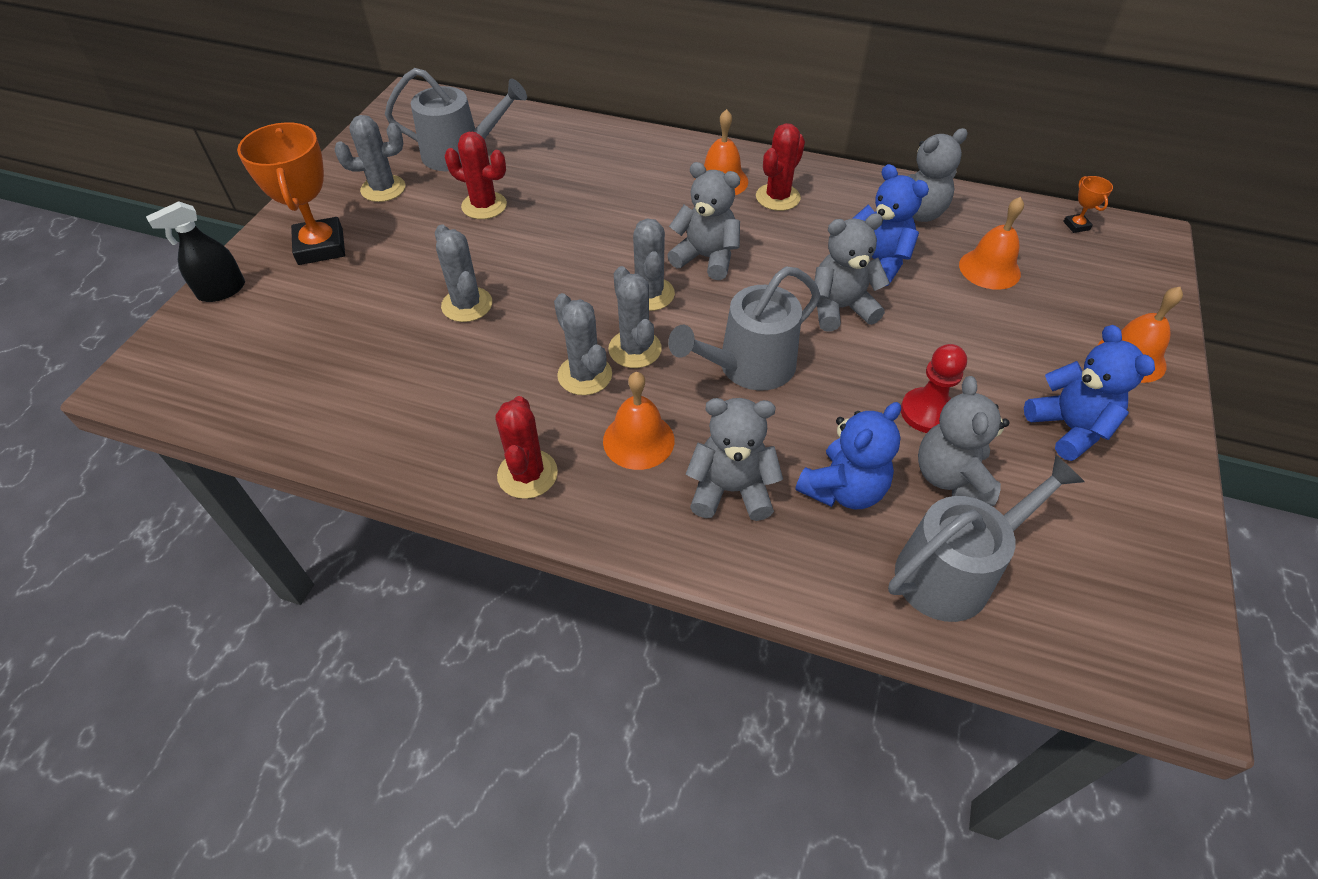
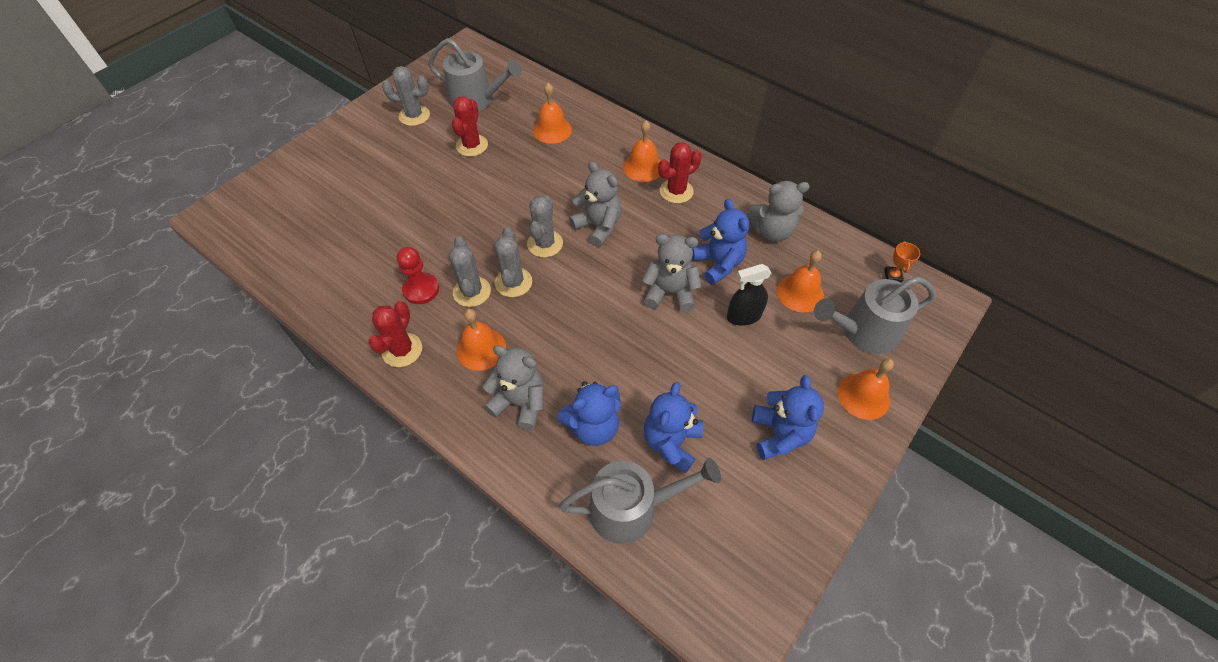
camera: 20 degrees right, 5 degrees up
black spray bottle [146,201,245,302] -> black spray bottle moved to [727,264,772,326]
orange trophy [237,122,345,265] -> none
grey cactus [435,224,492,322] -> none
red cactus [445,132,507,219] -> red cactus turned 60 degrees clockwise [452,96,488,157]
grey watering can [668,267,820,391] -> grey watering can moved to [814,277,935,354]
red pawn [901,344,967,433] -> red pawn moved to [397,247,439,304]
grey teddy bear [918,376,1010,506] -> blue teddy bear [644,382,703,473]
none -> orange bell [533,83,572,144]

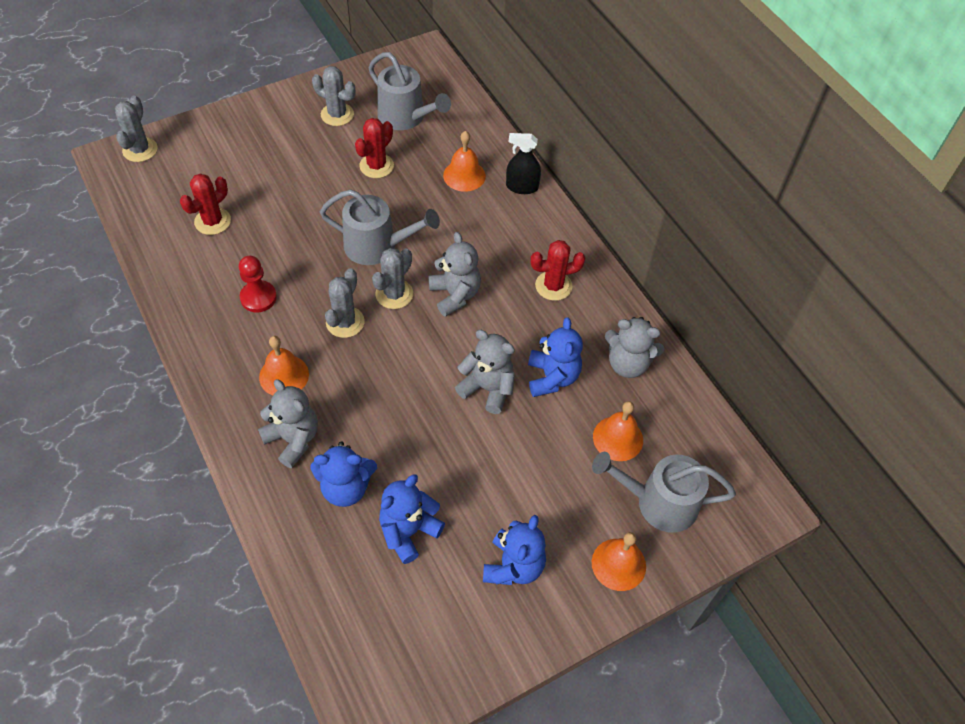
camera: 20 degrees right, 0 degrees up
red cactus [368,301,422,367] -> red cactus moved to [180,174,231,235]
grey cactus [449,236,491,307] -> grey cactus moved to [115,95,158,162]
grey watering can [559,457,721,544] -> grey watering can moved to [320,190,440,265]
orange bell [623,120,661,182] -> none
black spray bottle [727,264,772,326] -> black spray bottle moved to [506,133,541,194]
orange trophy [885,241,920,283] -> none

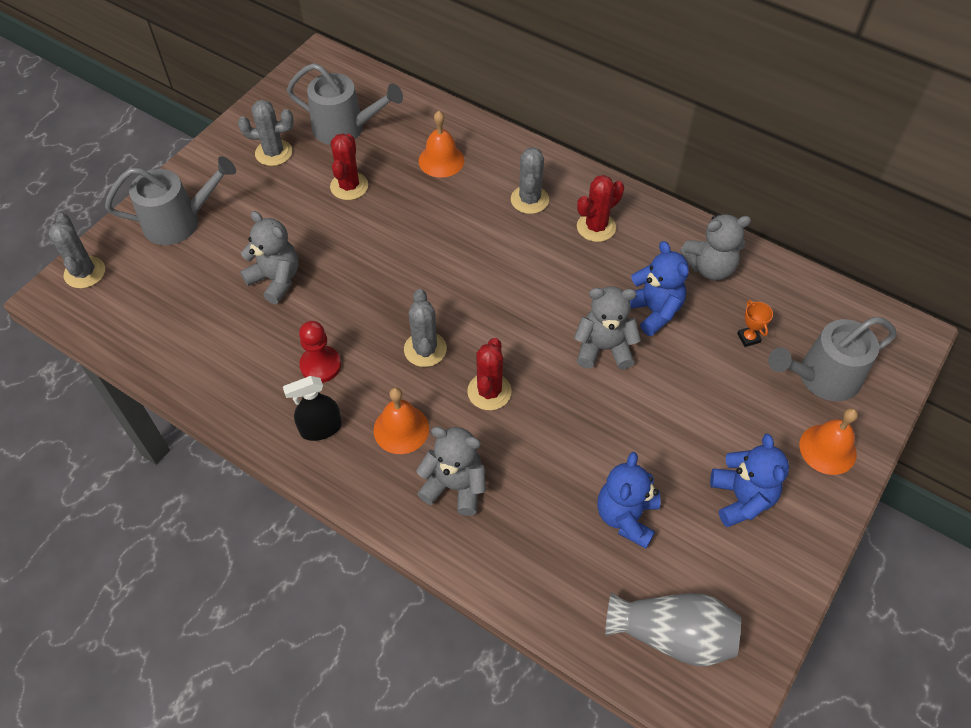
camera: 25 degrees left, 0 degrees up
red cactus [180,174,231,235] -> red cactus moved to [467,338,512,410]
blue teddy bear [310,442,377,507] -> none
grey watering can [320,190,440,265] -> grey watering can moved to [105,156,236,245]
grey cactus [372,248,413,309] -> grey cactus moved to [511,147,549,214]
grey teddy bear [429,232,481,317] -> grey teddy bear moved to [240,211,299,304]
black spray bottle [506,133,541,194] -> black spray bottle moved to [283,376,342,441]
orange bell [593,401,643,461] -> orange trophy [737,300,773,347]
none -> grey vase [605,592,741,666]

